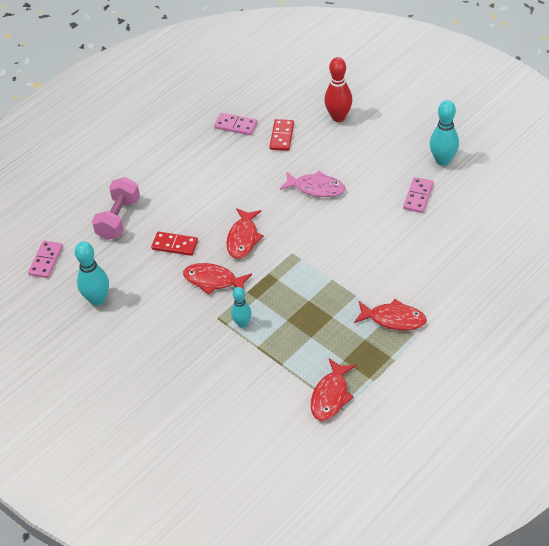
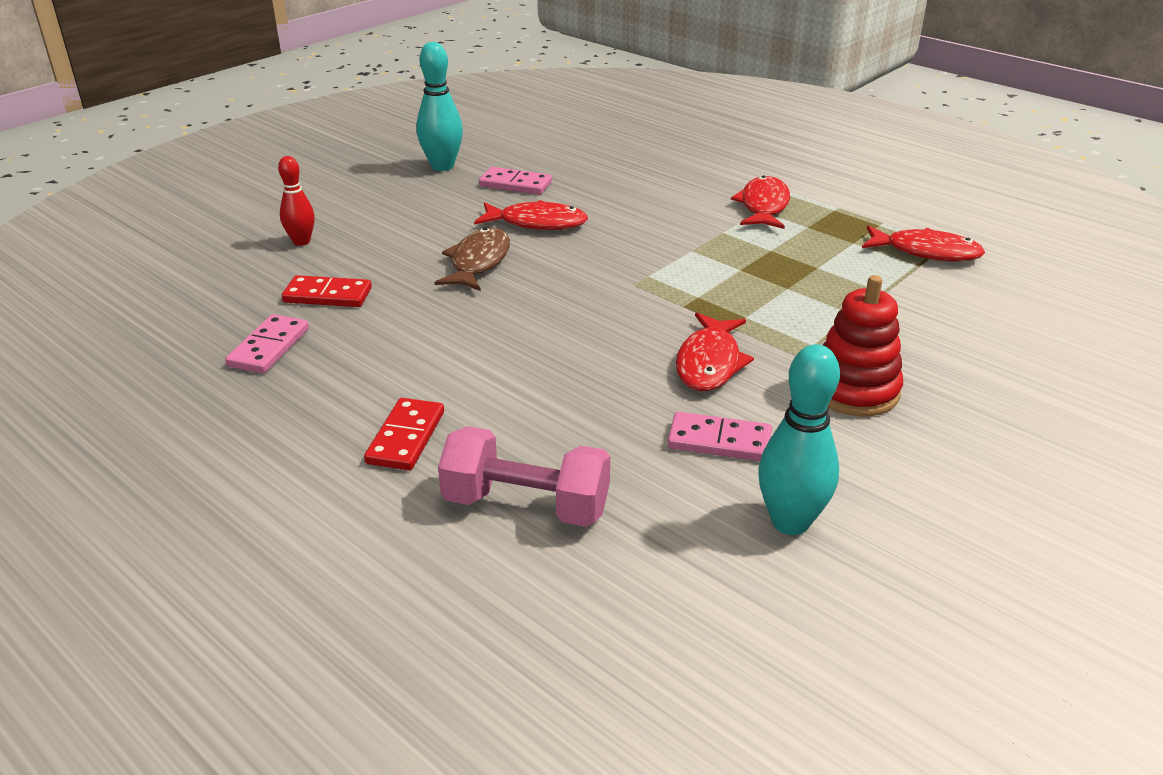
camera: 95 degrees left, 15 degrees down
pink domino [28,241,63,278] -> pink domino moved to [668,412,772,461]
red domino [151,232,198,256] -> red domino moved to [364,398,444,470]
red fish [226,208,264,259] -> red fish moved to [474,200,588,230]
turquoise bowling pin [231,287,252,328] -> none
pink fish [280,171,345,197] -> brown fish [434,227,510,291]
red bowling pin [324,57,352,122] -> red bowling pin [278,156,315,246], size x0.64
none -> red stacking toy [823,275,903,416]

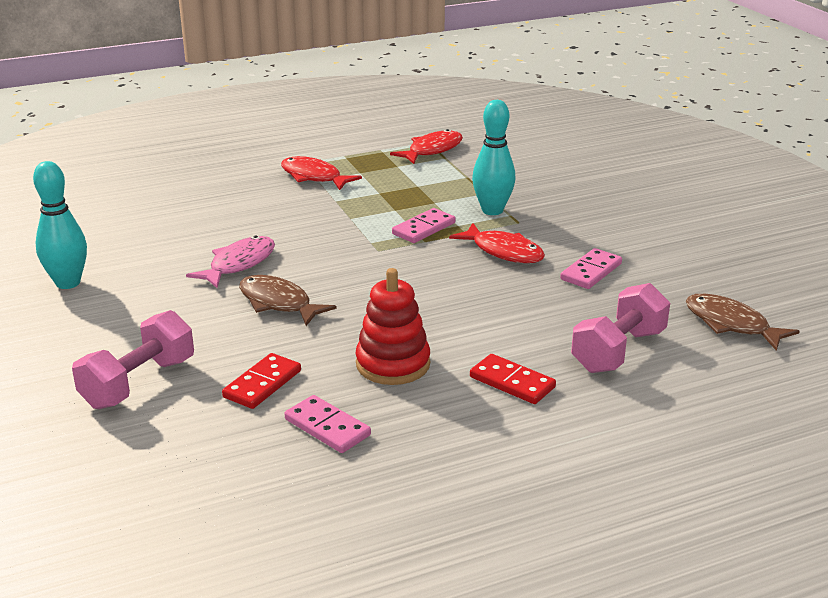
camera: 65 degrees left, 5 degrees down
red bowling pin [278,156,315,246] -> pink dumbbell [72,310,194,409]
red fish [474,200,588,230] -> pink fish [186,235,275,288]
pink domino [479,167,552,195] -> pink domino moved to [392,208,456,243]
turquoise bowling pin [758,344,840,535] -> turquoise bowling pin moved to [472,100,515,215]
red stacking toy [823,275,903,416] -> red stacking toy moved to [356,268,430,385]
none -> brown fish [686,294,800,351]

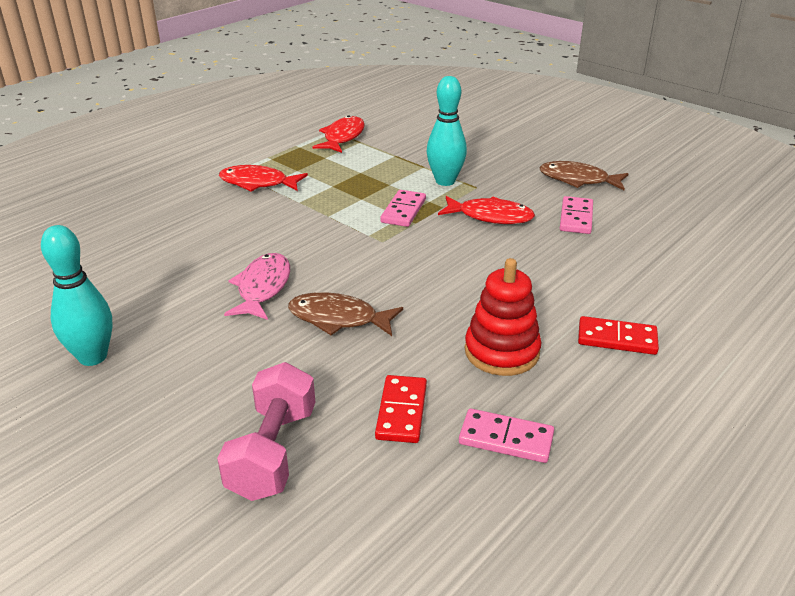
camera: 25 degrees left, 5 degrees up
pink dumbbell [571,283,670,373] -> none
brown fish [686,294,800,351] -> brown fish moved to [540,161,628,190]

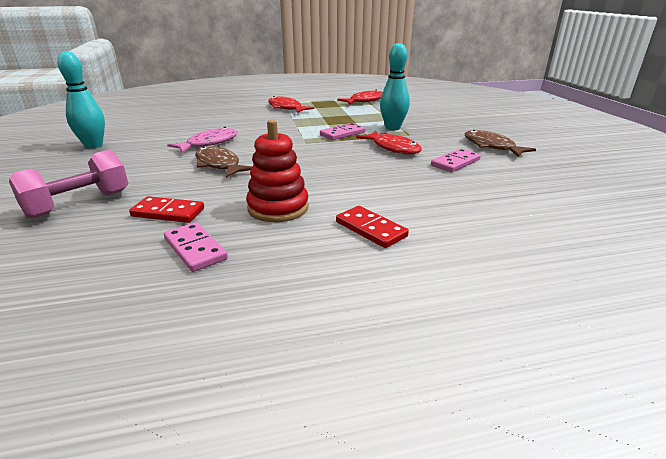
camera: 35 degrees right, 5 degrees down
red domino [375,375,427,443] -> red domino turned 60 degrees clockwise [129,196,204,223]

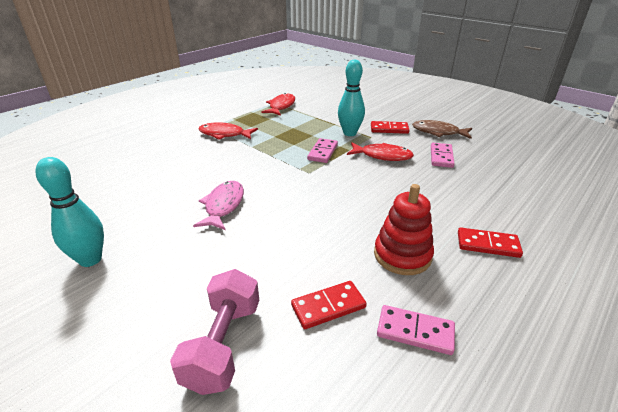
camera: 35 degrees left, 5 degrees up
brown fish [195,146,252,178] -> none
none -> red domino [371,121,410,134]

